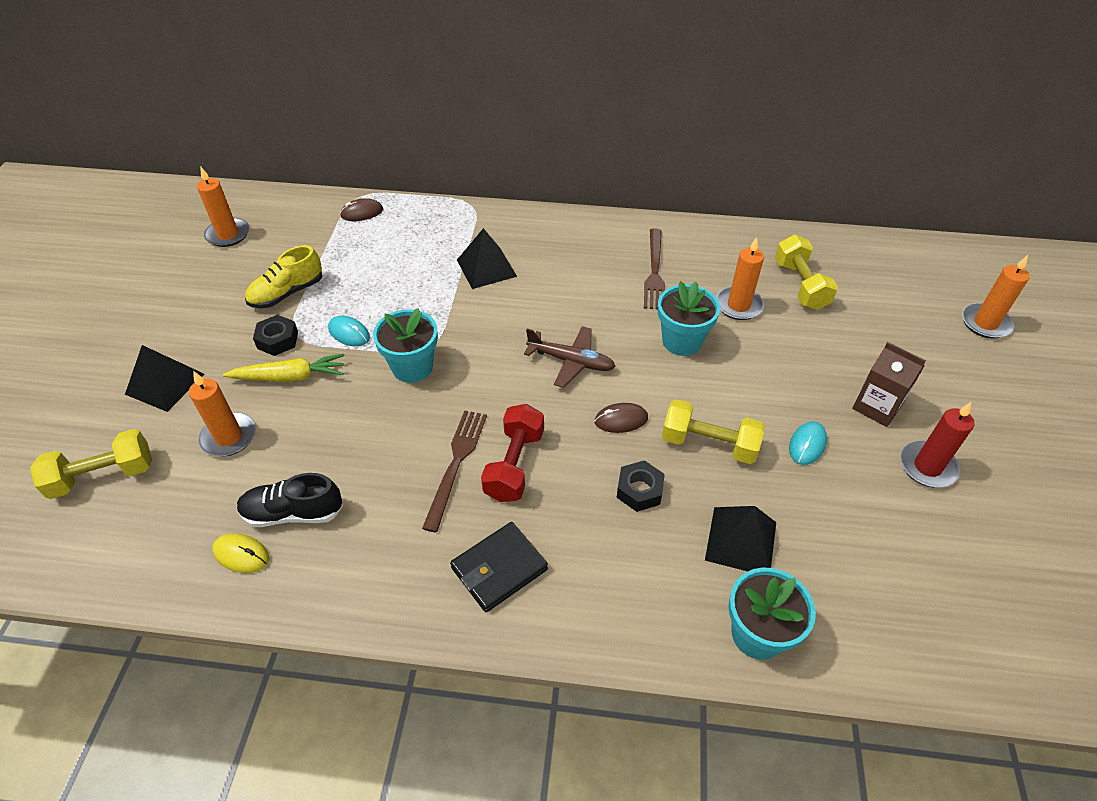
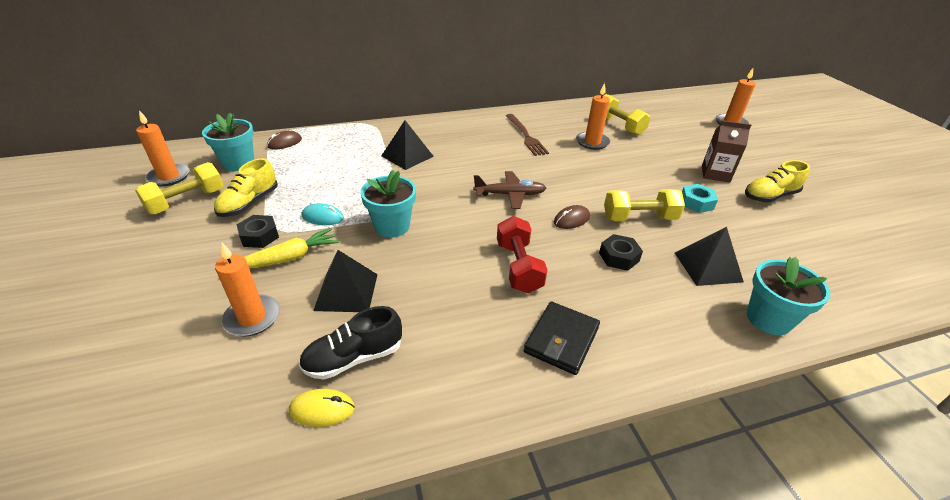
camera: 25 degrees left, 10 degrees down
yellow dumbbell [30,429,152,499] -> yellow dumbbell moved to [135,162,224,215]
black pyramid [125,345,204,412] -> black pyramid moved to [313,250,378,312]
brown fork [422,411,487,532] -> none
turquoise flower pot [658,281,720,356] -> turquoise flower pot moved to [202,113,254,171]
turquoise mouse [789,421,827,465] -> turquoise nut [682,184,718,213]
red candle [900,402,975,488] -> yellow shoe [745,160,810,203]

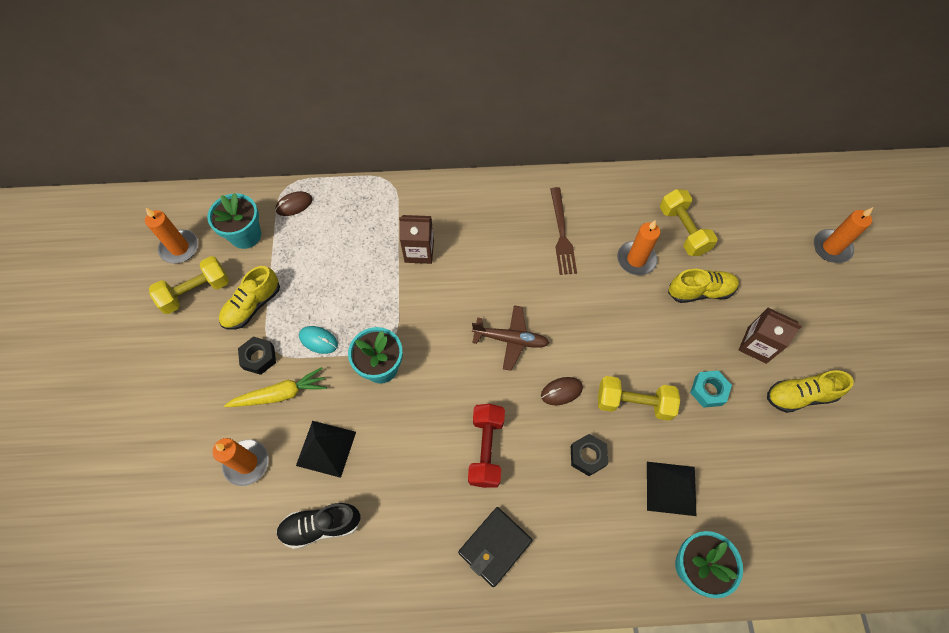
camera: 15 degrees right, 25 degrees up
yellow mouse [289,389,355,427] -> none
black pyramid [381,120,434,170] -> brown carton [399,215,434,264]
none -> yellow shoe [668,269,739,303]

